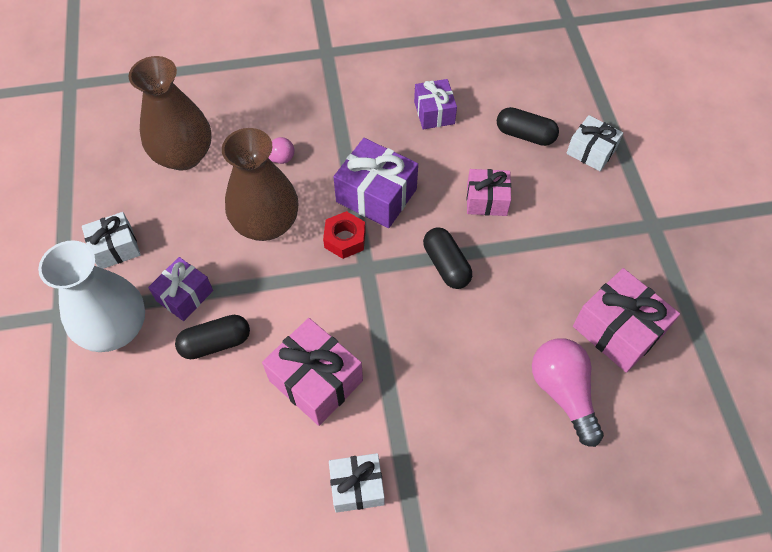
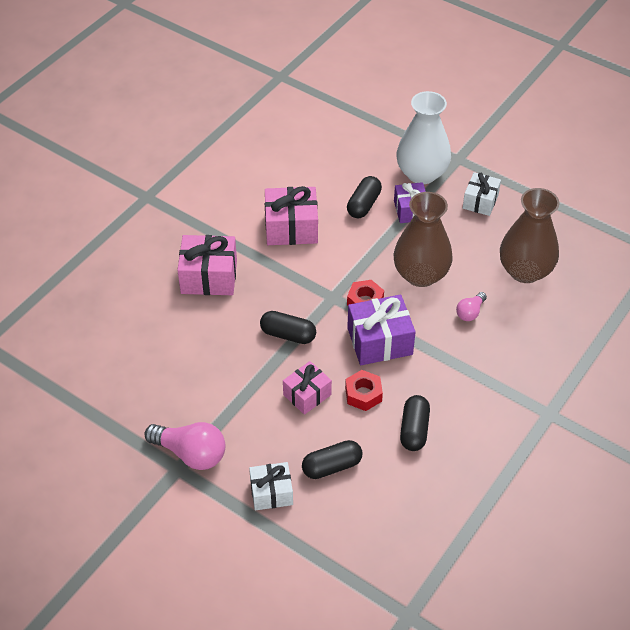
camera: 135 degrees right, 10 degrees down
white gift [329,453,385,513] -> none
purple gift [414,79,457,129] -> black capsule [400,395,430,451]
pink light bulb [532,338,604,447] -> pink light bulb moved to [145,422,225,470]
pink gift [573,268,680,373] -> pink gift moved to [177,235,237,295]
none -> red nut [345,370,383,411]

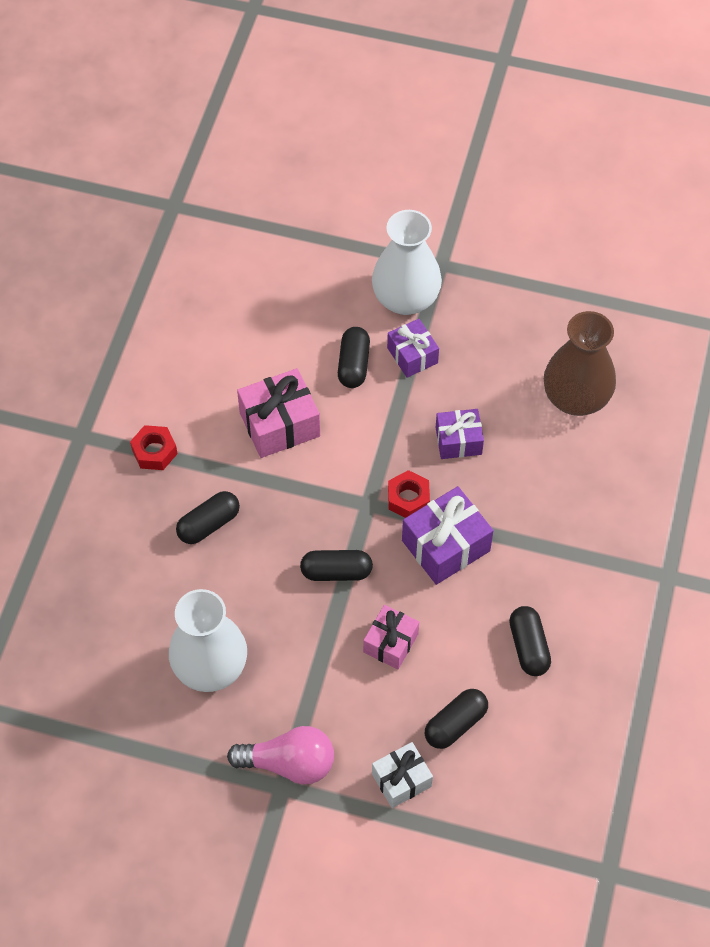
camera: 20 degrees left, 10 degrees up
pink gift [177,235,237,295] -> black capsule [176,491,240,544]
red nut [345,370,383,411] -> red nut moved to [130,425,178,470]
brown vase [393,192,453,287] -> purple gift [436,409,484,459]
pink light bulb [456,292,487,321] -> none
white gift [463,172,501,216] -> none
none -> white vase [169,589,247,692]

